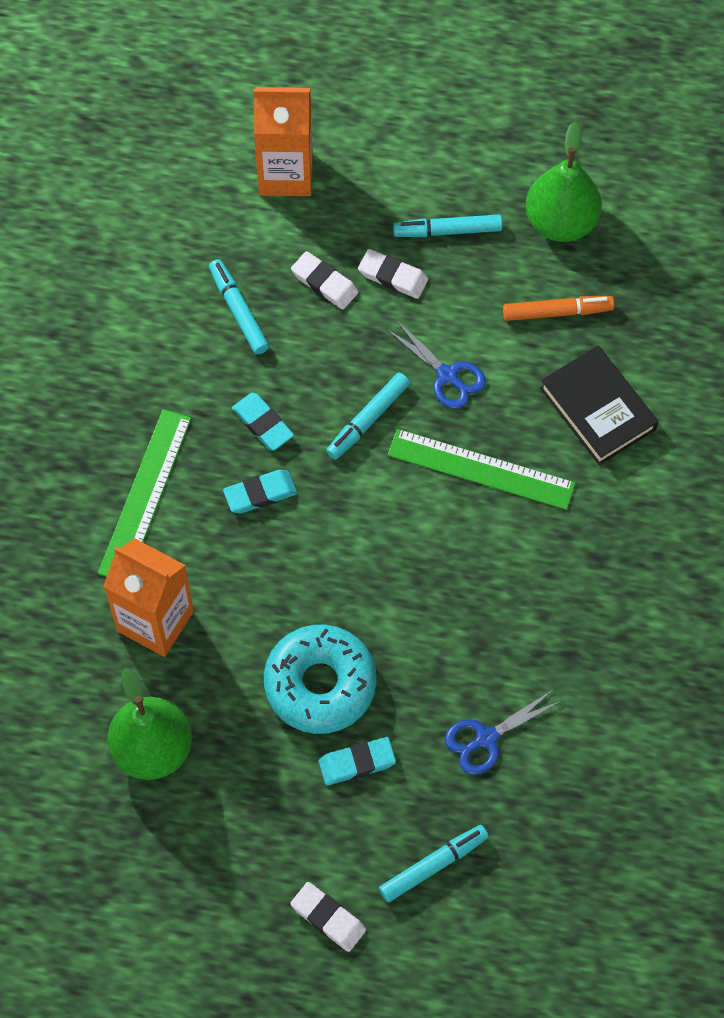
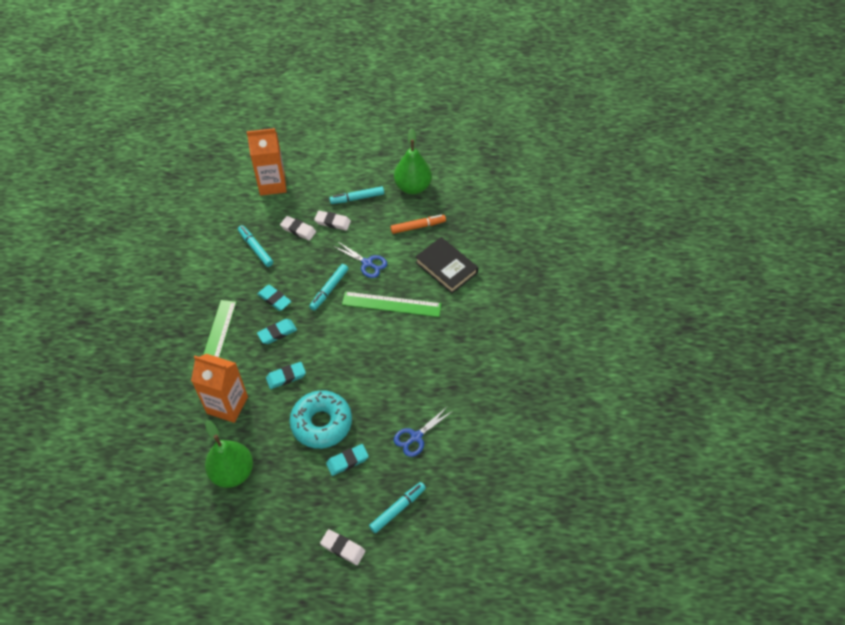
camera: 10 degrees left, 10 degrees down
none -> turquoise eraser [266,362,306,389]

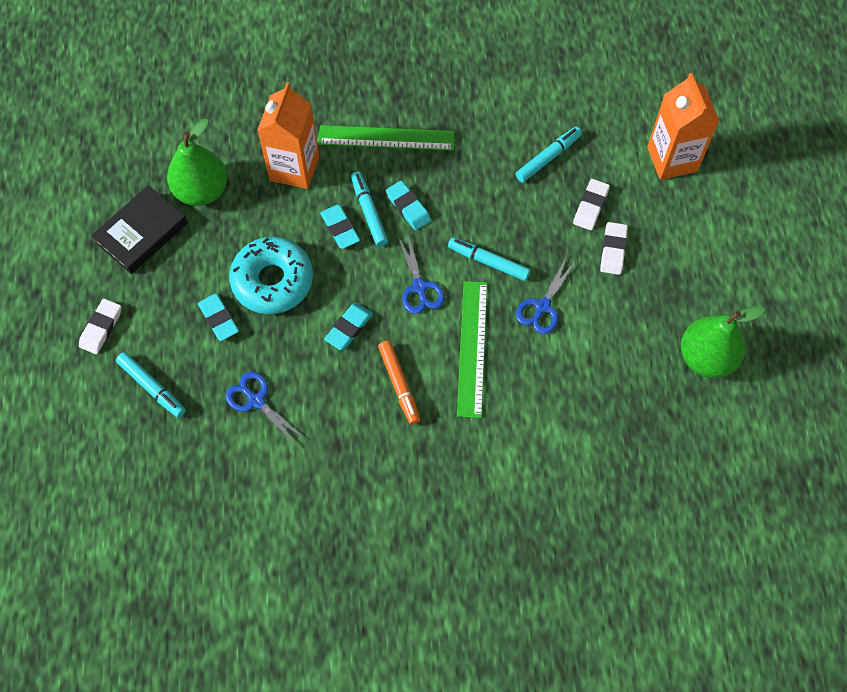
camera: 85 degrees right, 10 degrees up
turquoise eraser [258,285,291,311] -> turquoise eraser moved to [324,303,373,350]
turquoise marker [329,186,384,204] -> turquoise marker moved to [351,171,388,247]
orange marker [390,215,446,234] -> orange marker moved to [378,341,420,425]
black book [415,237,478,293] -> black book moved to [91,185,188,274]
none -> blue scissors [398,235,445,314]

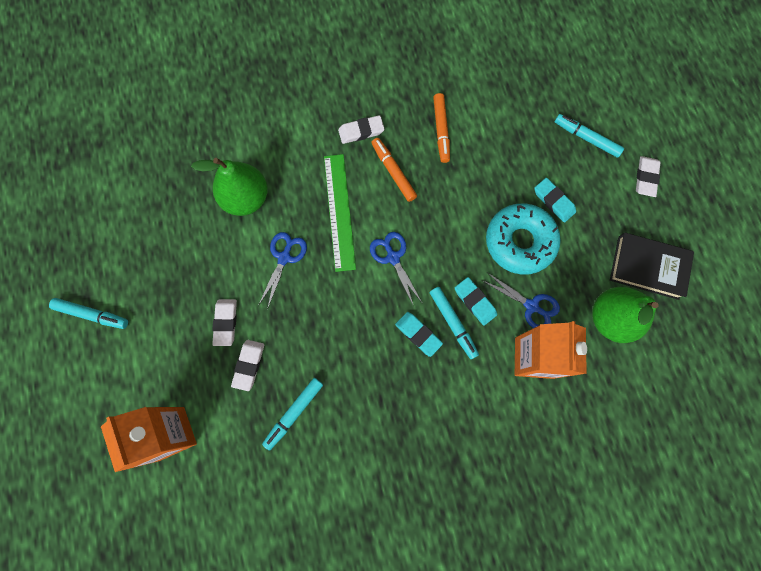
camera: 170 degrees right, 10 degrees up
black book [91,185,188,274] -> black book turned 75 degrees clockwise [610,232,694,300]
blue scissors [225,372,304,446] -> blue scissors moved to [483,273,560,328]
green ruler [318,125,455,151] -> none
turquoise eraser [324,303,373,350] -> none
turquoise marker [448,237,530,281] -> turquoise marker moved to [49,298,128,329]
green pear [681,307,765,378] -> green pear moved to [191,158,268,216]
none -> white eraser [338,115,384,144]
none -> orange marker [433,93,450,163]

